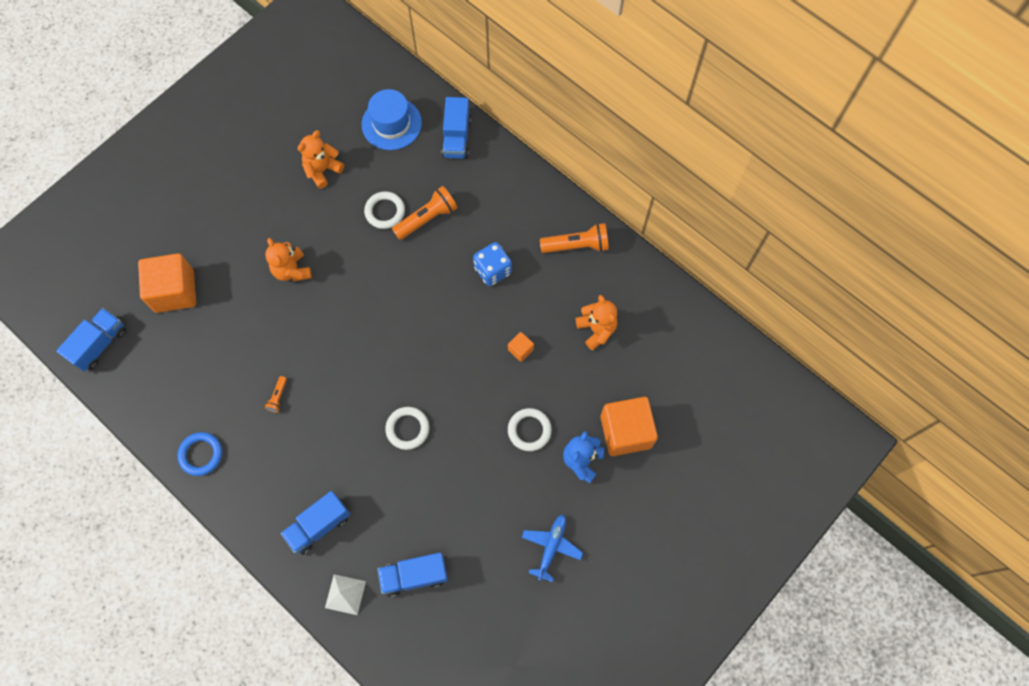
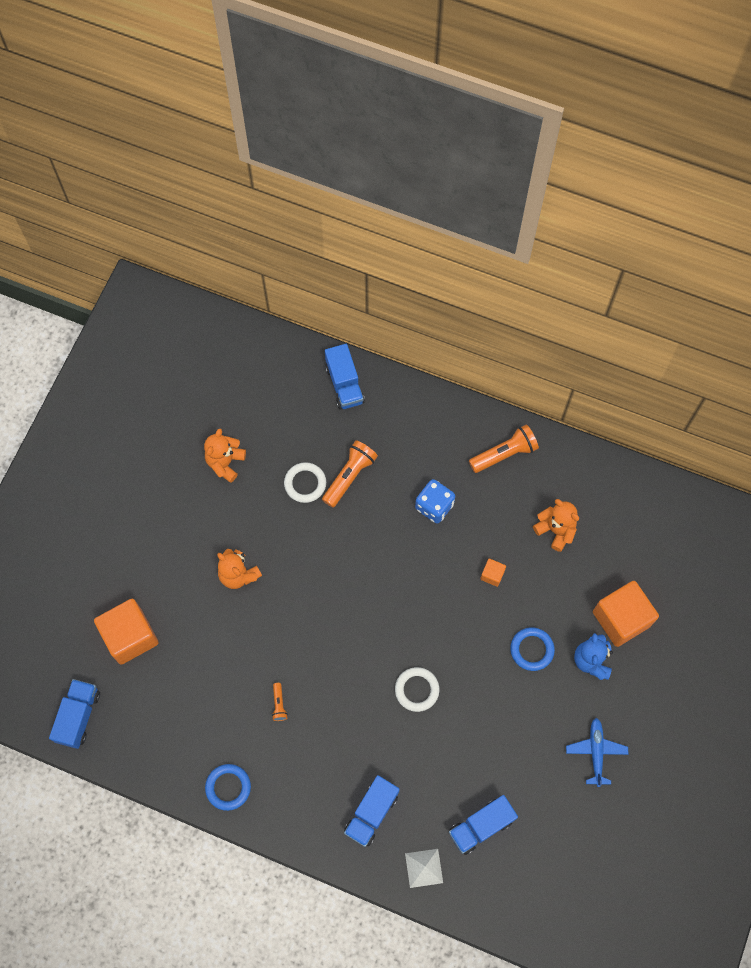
camera: 20 degrees left, 0 degrees up
blue hat [362,89,422,150] -> none
white ring [508,408,552,451] -> blue ring [510,627,555,671]

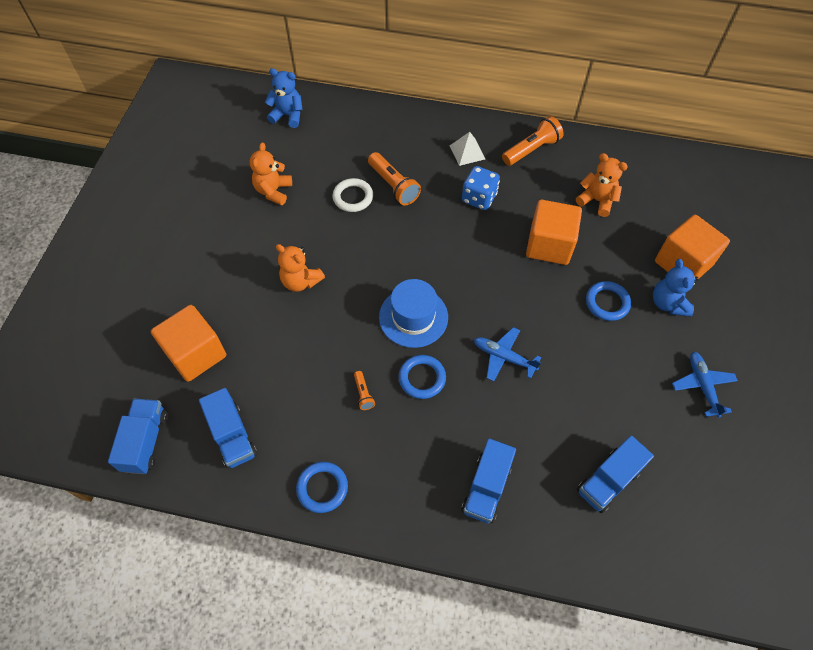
camera: 10 degrees left, 10 degrees down
orange flashlight [322,440,378,508] -> orange flashlight turned 120 degrees clockwise [368,152,421,206]
blue truck [325,344,365,410] -> blue truck moved to [199,388,258,469]
white ring [395,667,439,712] -> blue plane [474,327,541,381]
white pyramid [405,849,443,888] -> white pyramid moved to [450,132,485,166]
orange cube [481,559,506,587] -> orange cube [526,200,582,265], size x2.25
none -> blue teddy bear [265,68,303,128]
none -> blue hat [379,279,448,348]
none -> blue ring [398,355,446,399]

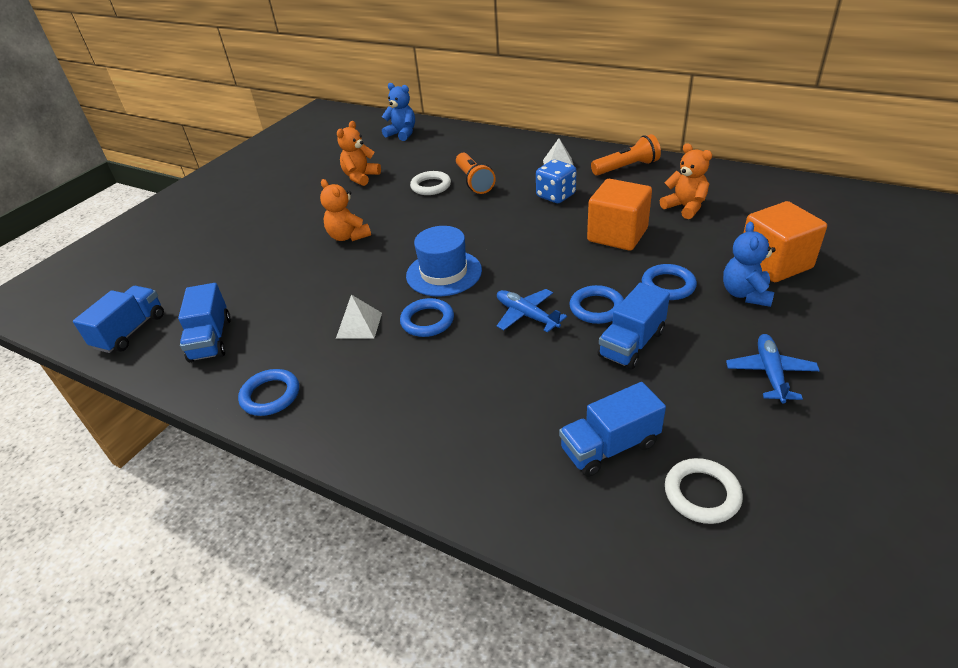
camera: 20 degrees right, 20 degrees down
orange cube [151,305,226,382] -> none
orange flashlight [354,371,375,410] -> white pyramid [336,295,382,339]
blue truck [461,439,516,523] -> blue truck moved to [598,283,670,369]
none -> blue ring [569,285,624,324]
none -> white ring [665,458,743,524]

